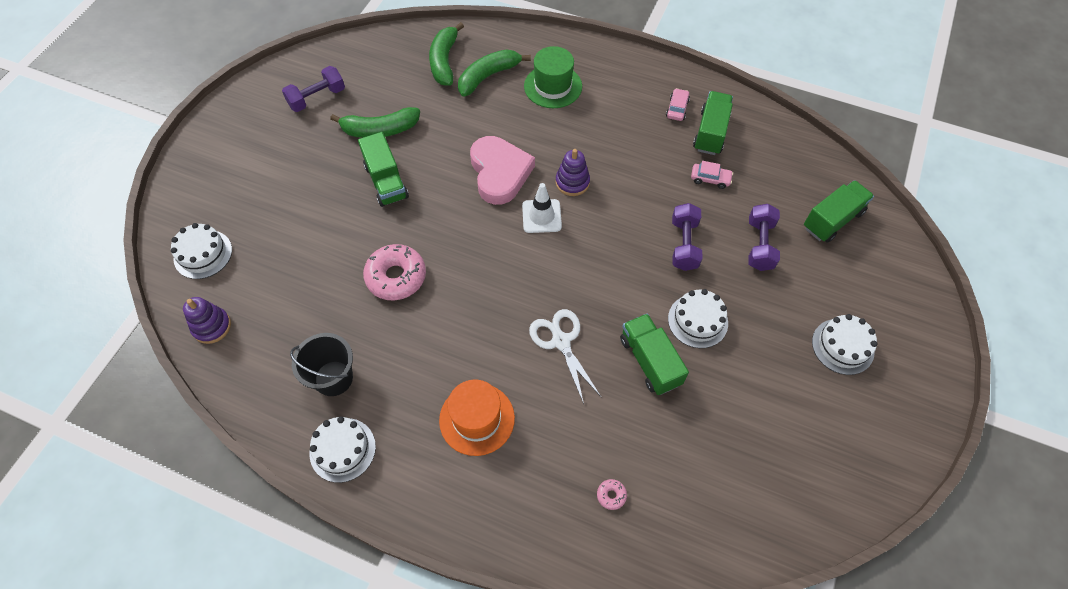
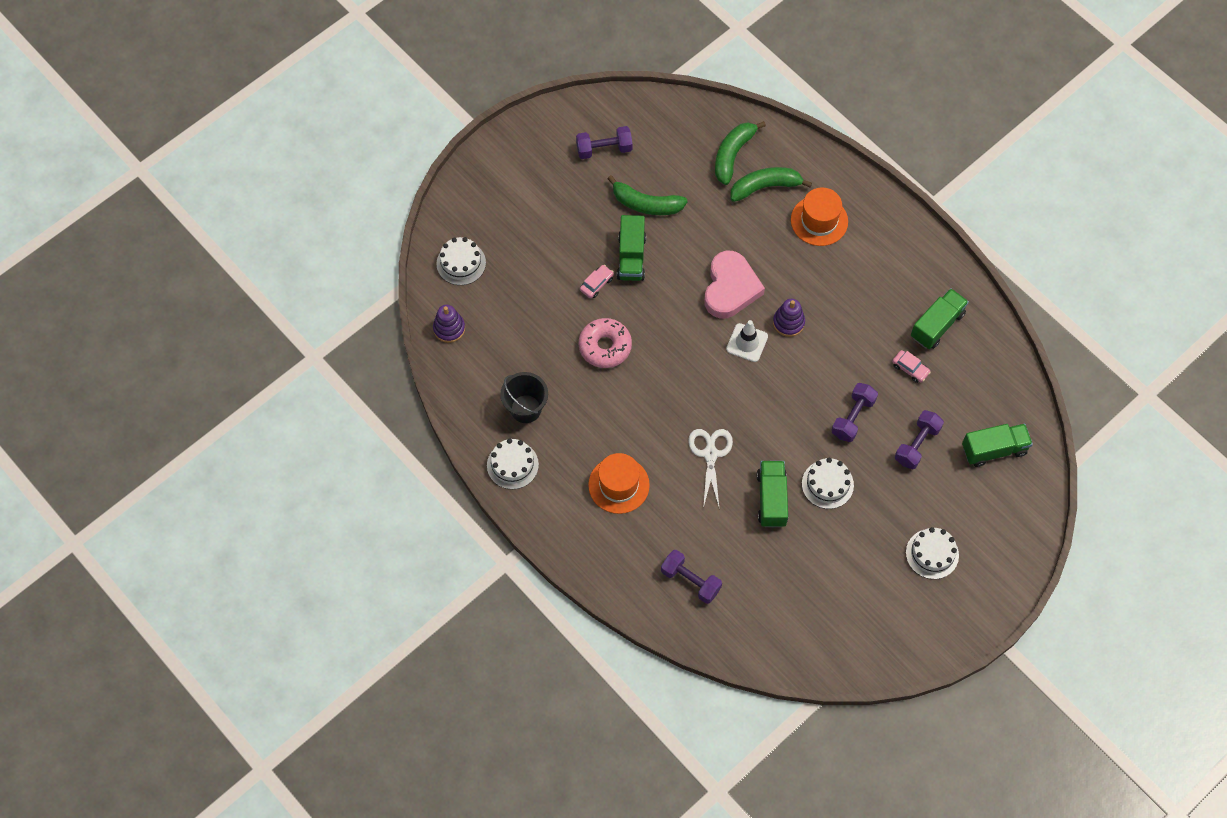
camera: 25 degrees right, 5 degrees up
green hat [524,46,582,108] -> orange hat [791,187,848,246]
pink donut [597,479,627,510] -> purple dumbbell [661,550,722,604]
pink car [666,88,690,121] -> pink car moved to [580,265,614,298]

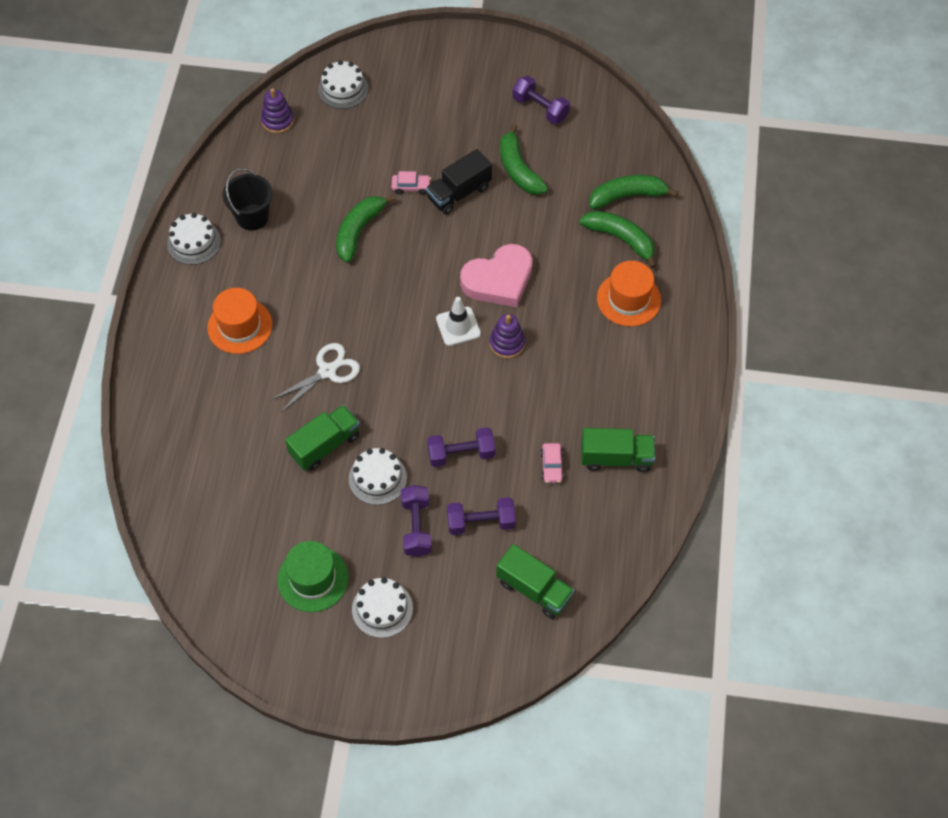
camera: 50 degrees right, 5 degrees down
pink donut [579,318,632,368] -> green banana [336,195,396,263]
green truck [617,215,646,281] -> black truck [426,149,492,215]
purple dumbbell [661,550,722,604] -> purple dumbbell moved to [401,485,432,557]
none -> green hat [277,541,349,612]

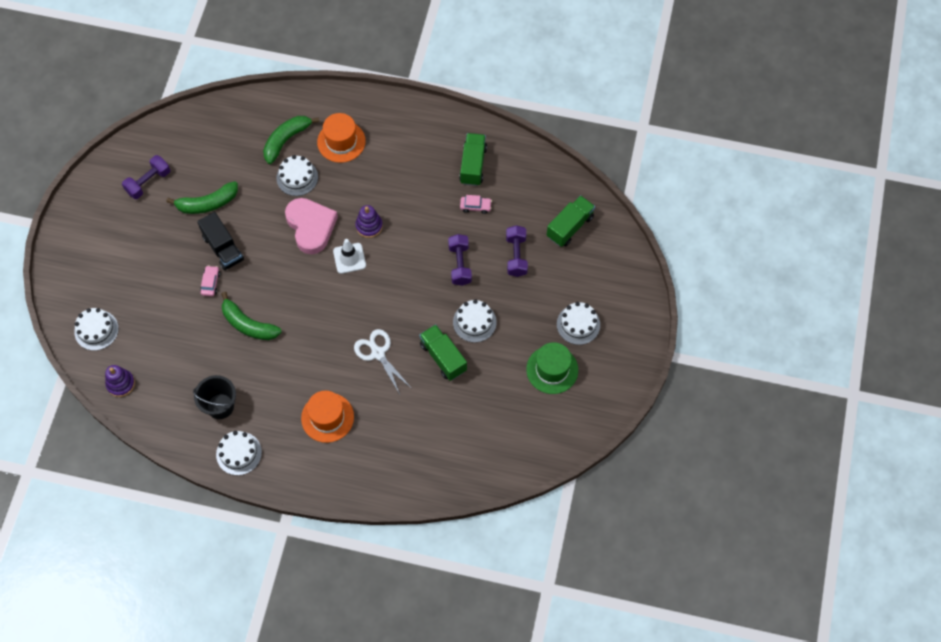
camera: 85 degrees left, 5 degrees up
purple dumbbell [401,485,432,557] -> none
green banana [589,175,678,209] -> none
none -> white cake [276,155,318,196]

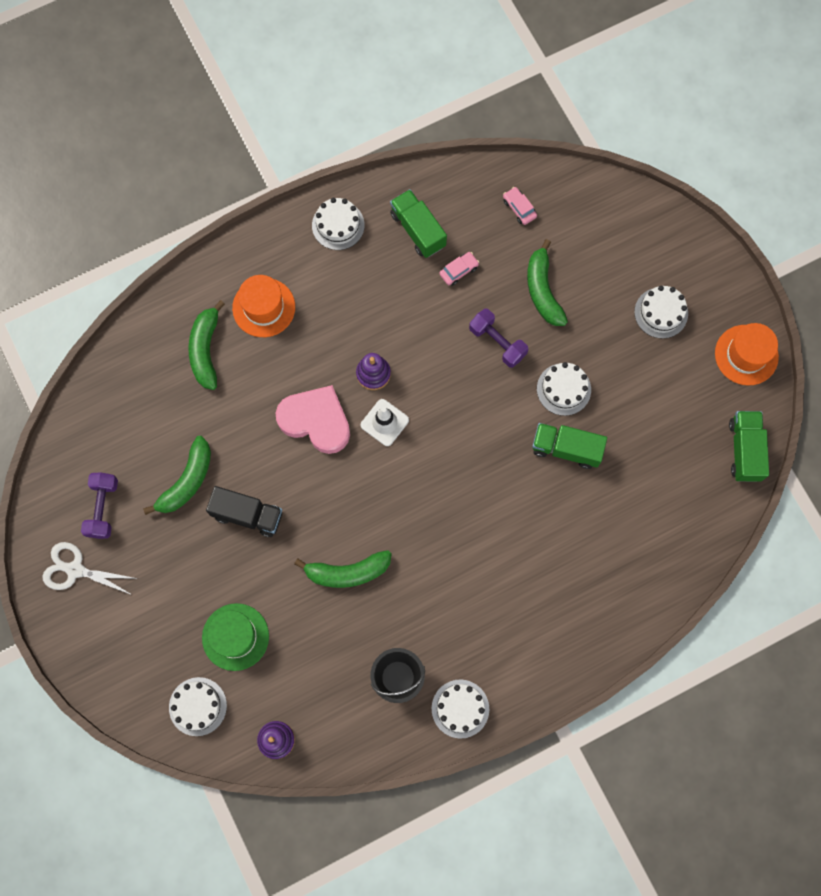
camera: 40 degrees left, 10 degrees up
pink car [200,265,220,296] -> pink car moved to [503,187,537,225]
white cake [276,155,318,196] -> white cake moved to [312,198,365,250]
orange hat [301,391,354,443] -> orange hat moved to [715,323,779,386]
white scissors [354,329,411,394] -> white scissors moved to [42,542,138,595]
purple dumbbell [506,225,528,277] -> green banana [527,239,568,326]
green hat [526,342,578,394] -> green hat moved to [202,603,269,671]
green truck [547,195,595,247] -> green truck moved to [729,411,769,482]

